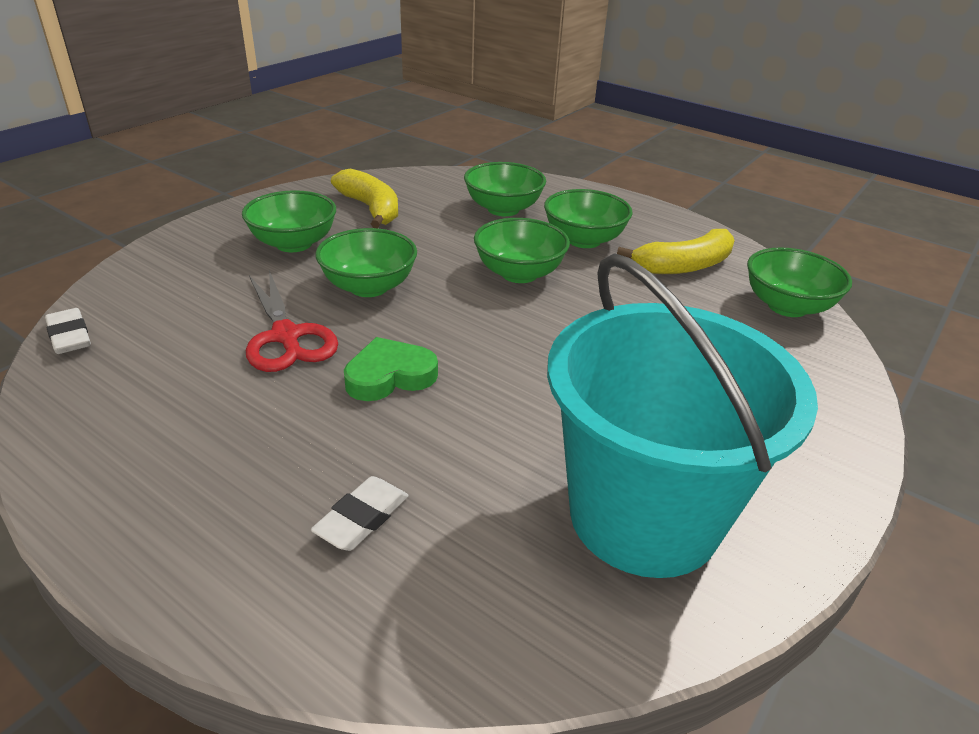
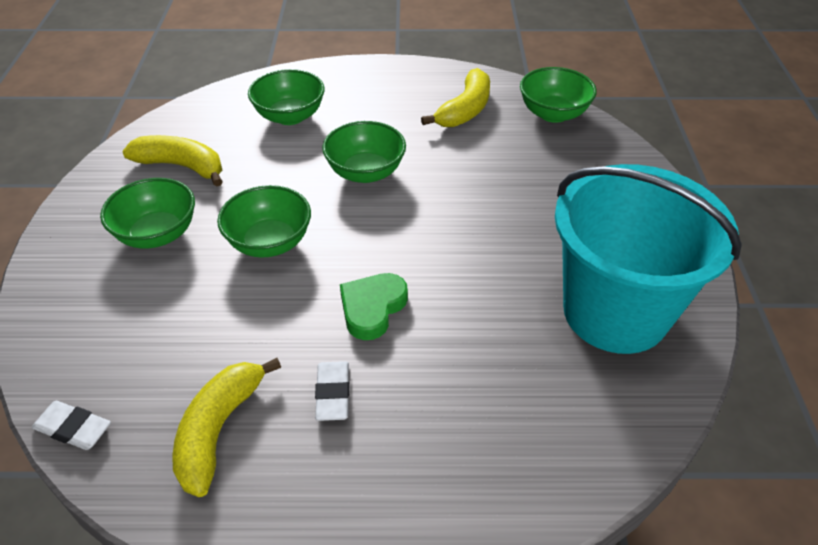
camera: 35 degrees left, 10 degrees up
red scissors [246,270,338,372] -> none
white eraser [311,476,409,551] -> white eraser moved to [315,361,349,421]
green bowl [544,189,633,248] -> none
none -> yellow banana [172,358,281,497]

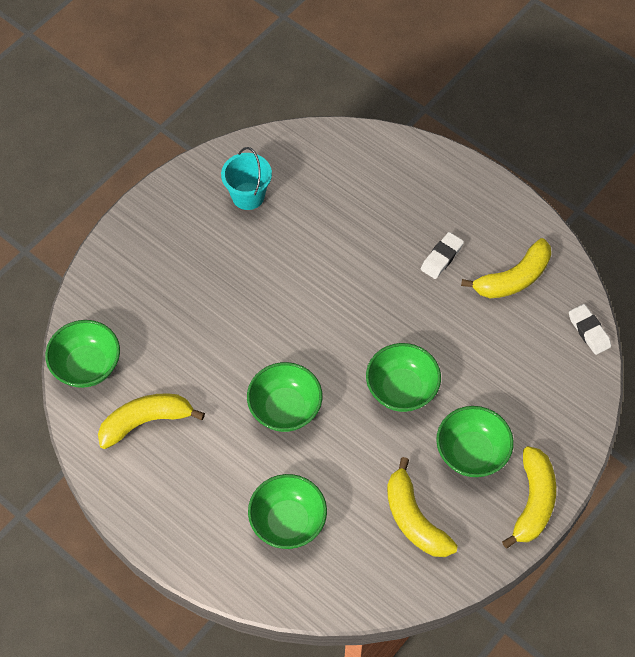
camera: 140 degrees left, 15 degrees up
green heart [340,273,408,340] -> none
turquoise bucket [555,164,742,354] -> turquoise bucket [221,147,272,210], size x0.46
none -> yellow banana [502,446,556,548]

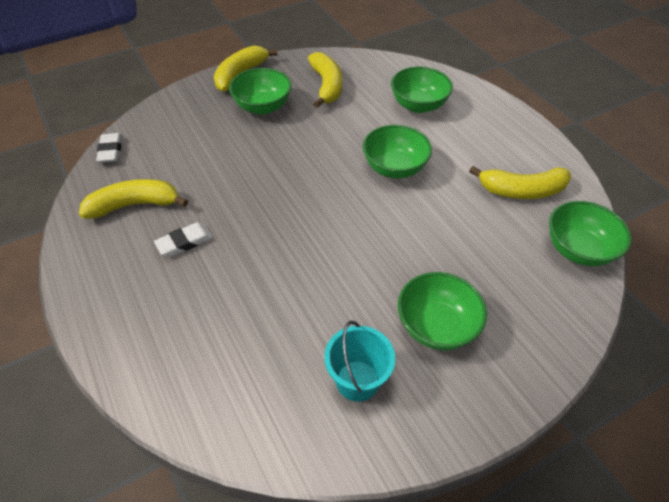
camera: 160 degrees left, 10 degrees down
green bowl [366,343,441,412] -> green bowl moved to [398,272,487,350]

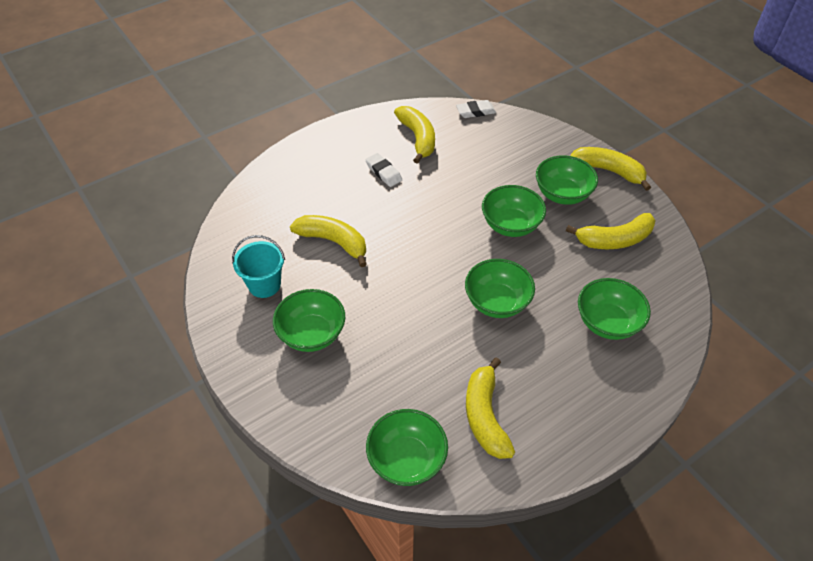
camera: 85 degrees right, 0 degrees up
none -> yellow banana [290,215,367,267]
none -> green bowl [482,185,546,237]

